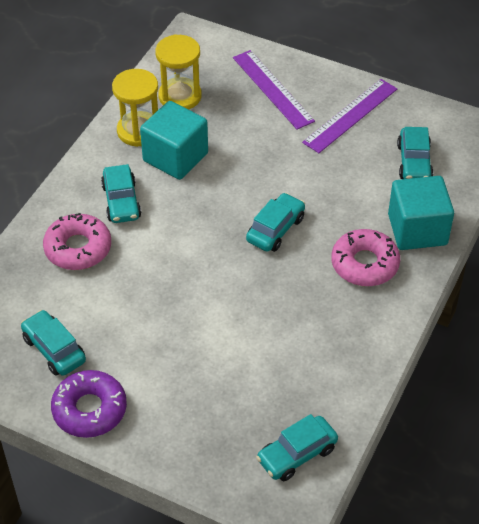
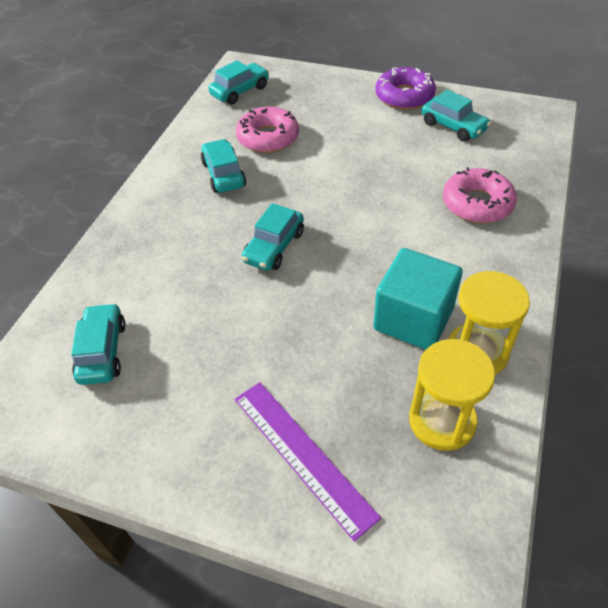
camera: 175 degrees right, 0 degrees up
turquoise car [101,164,141,223] -> turquoise car moved to [201,139,246,193]
purple ruler [302,79,397,153] -> none
pink donut [331,229,400,286] -> pink donut moved to [236,107,299,153]
turquoise cube [388,176,454,250] -> none

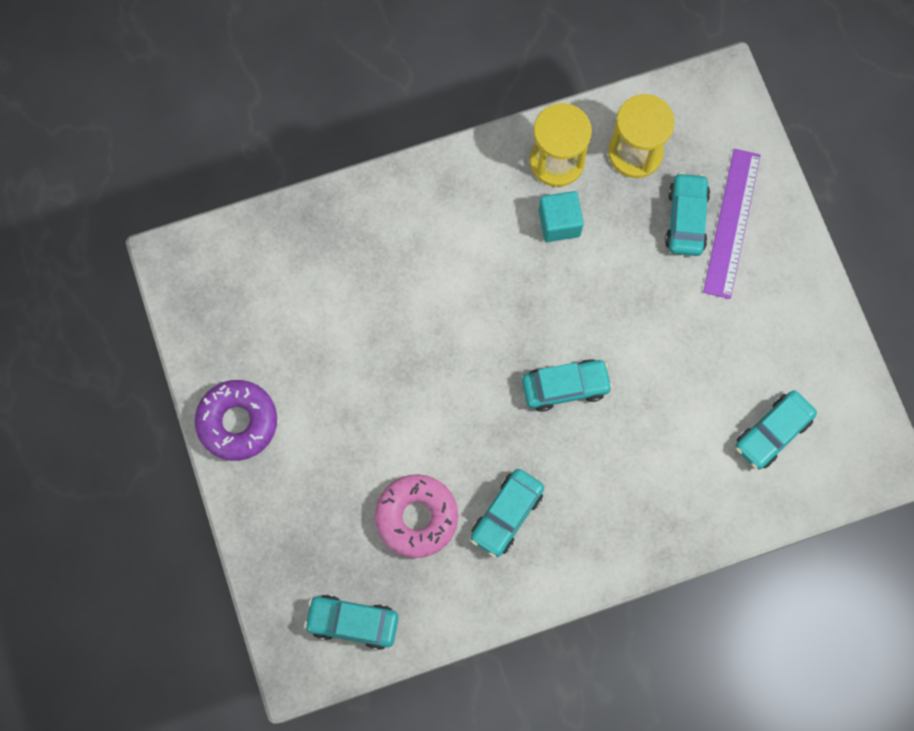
camera: 130 degrees left, 25 degrees up
turquoise cube [373,248,463,350] -> turquoise cube [538,191,584,242], size x0.62
turquoise car [422,90,491,142] -> turquoise car moved to [665,172,710,256]
pink donut [443,167,517,223] -> none

